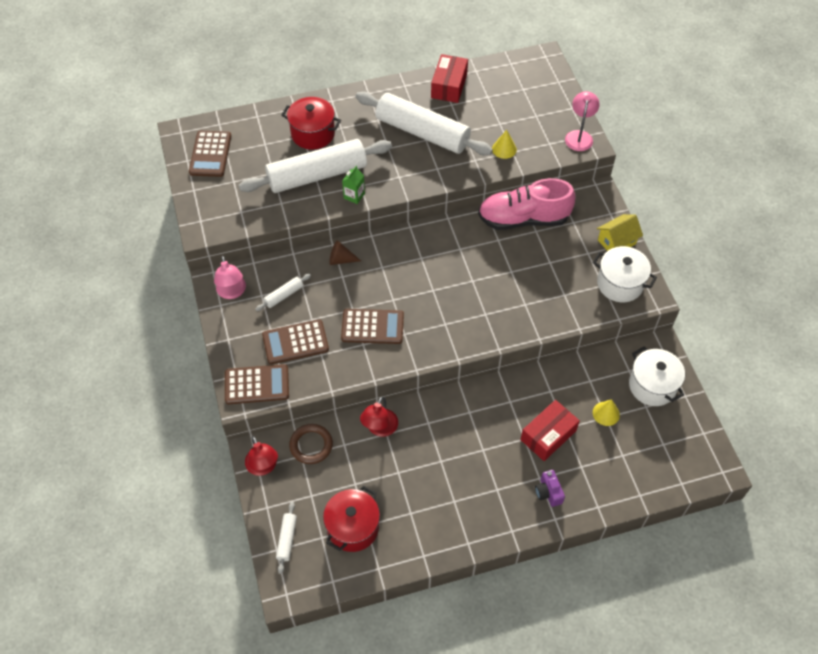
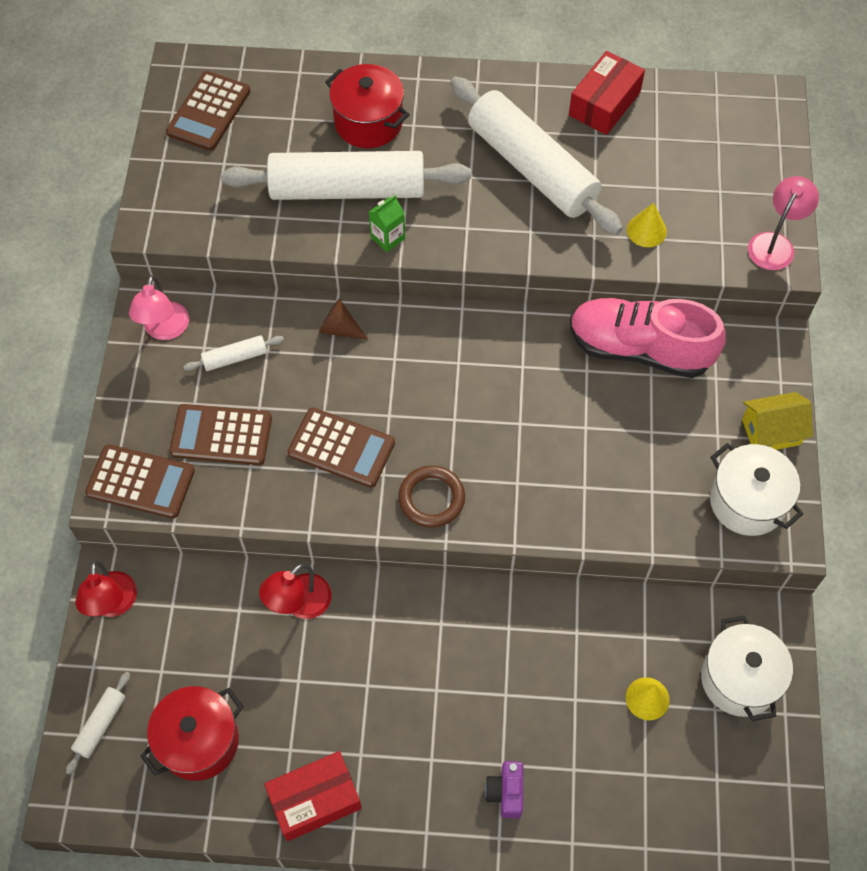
camera: 20 degrees right, 5 degrees up
brown ring [289,424,333,464] -> brown ring moved to [398,465,465,528]
red box [520,400,580,461] -> red box moved to [264,751,362,841]

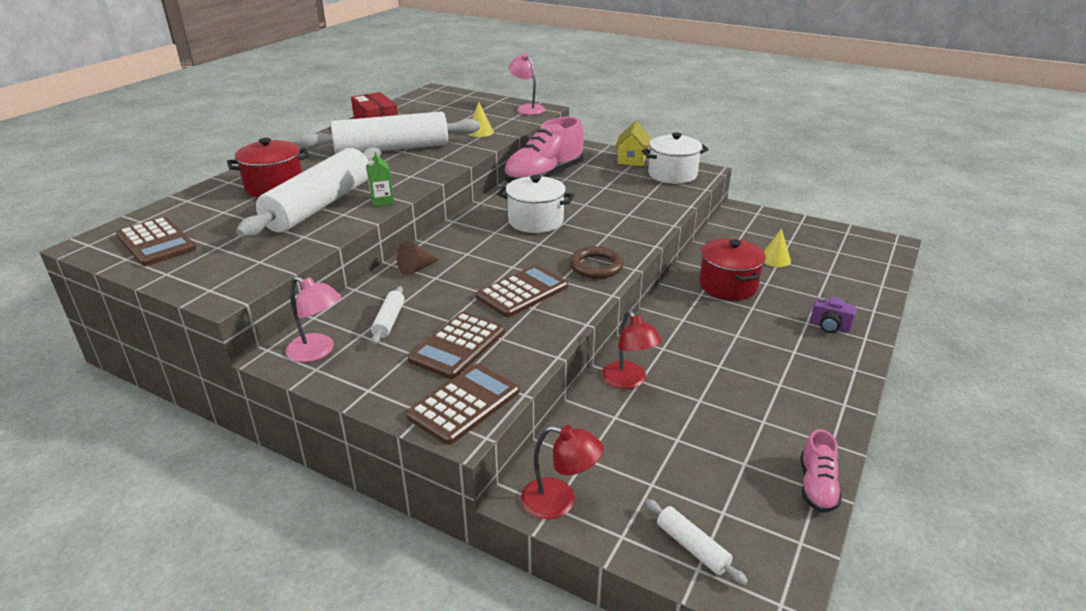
camera: 65 degrees left, 30 degrees down
red pot [140,686,244,781] -> red pot moved to [699,238,766,300]
red box [264,751,362,841] -> none
white pot [701,615,793,721] -> white pot moved to [497,175,574,233]
none -> pink shoe [801,429,842,513]

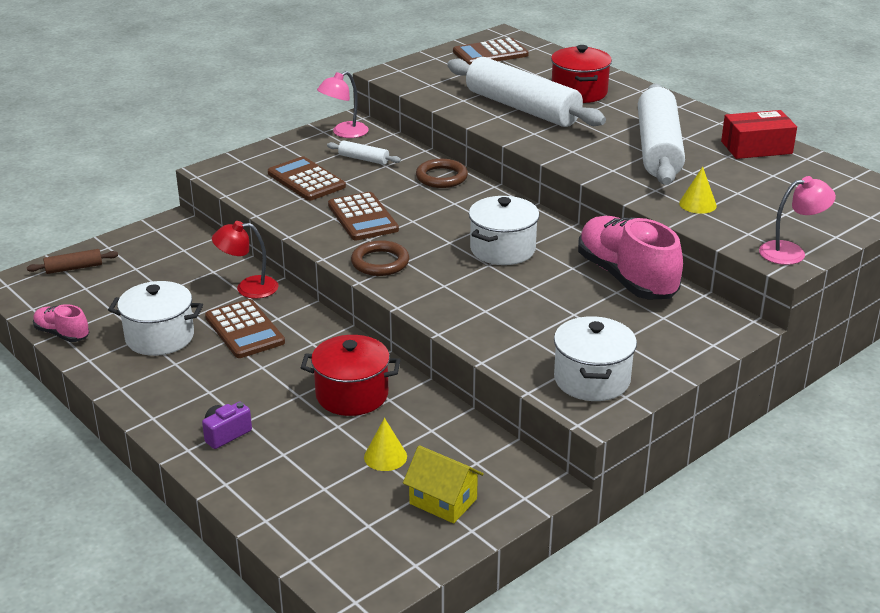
camera: 110 degrees right, 0 degrees up
green carton [366,151,394,207] -> none
brown cone [397,240,439,276] -> brown ring [416,159,468,188]
brown calculator [406,364,519,445] -> brown calculator moved to [205,299,285,358]
red lamp [521,425,603,519] -> none
yellow house [614,121,651,166] -> yellow house moved to [403,445,484,524]
white rolling pin [645,499,748,585] -> brown rolling pin [27,249,118,274]
none -> white pot [108,281,203,356]

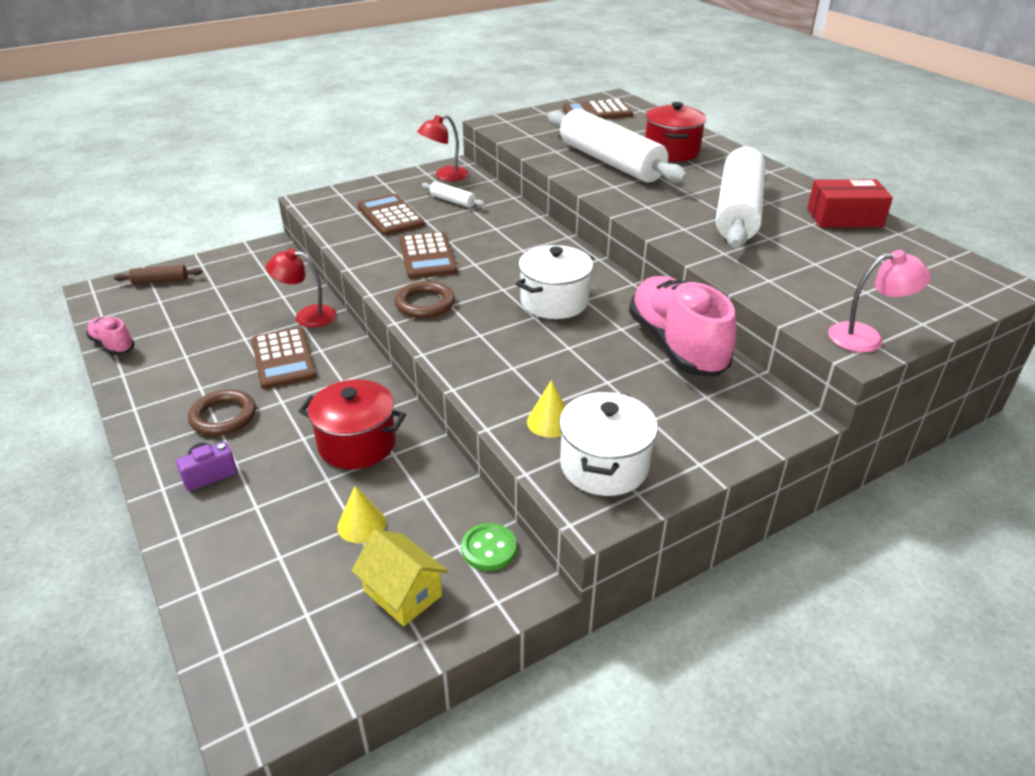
camera: 10 degrees right, 5 degrees up
white pot [108,281,203,356] -> none
pink lamp [317,71,369,138] -> red lamp [417,115,469,181]
brown ring [416,159,468,188] -> brown ring moved to [188,389,256,436]
yellow cone [679,167,717,214] -> yellow cone moved to [527,380,566,438]
none -> green button [461,523,516,571]

